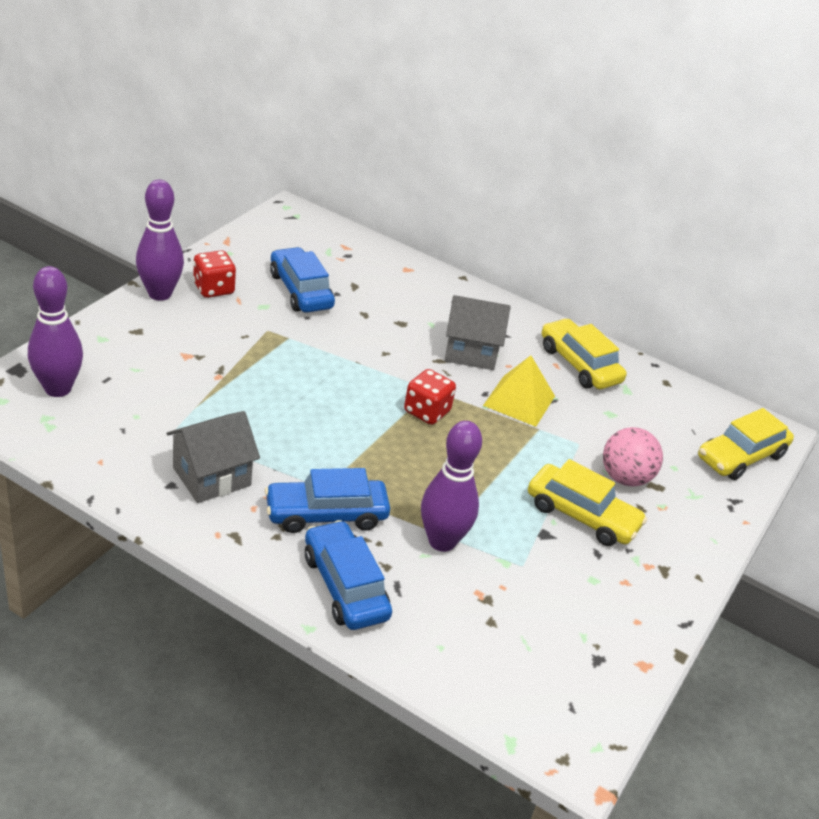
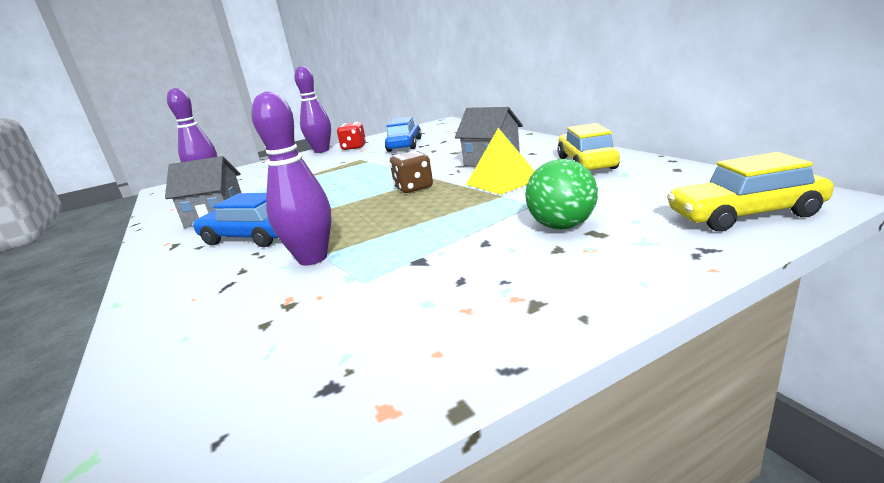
camera: 40 degrees right, 15 degrees down
blue car [305,520,392,630] -> none
red dice [404,369,456,425] -> brown dice [390,151,433,193]
yellow car [528,459,647,546] -> none
pink ball [603,427,663,487] -> green ball [525,159,598,230]

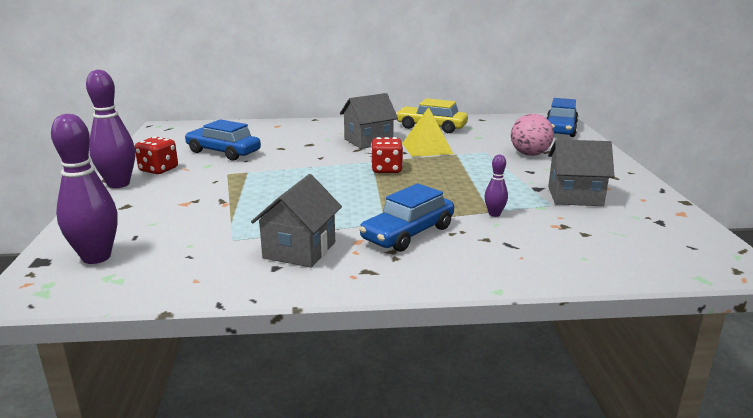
camera: 70 degrees left, 0 degrees up
purple bowling pin [251,91,332,266] -> purple bowling pin [484,155,508,217], size x0.49
brown dice [390,151,433,193] -> red dice [371,137,403,173]
green ball [525,159,598,230] -> pink ball [511,114,554,156]
yellow car [667,152,834,231] -> blue car [547,98,578,137]
none -> grey house [548,139,614,206]

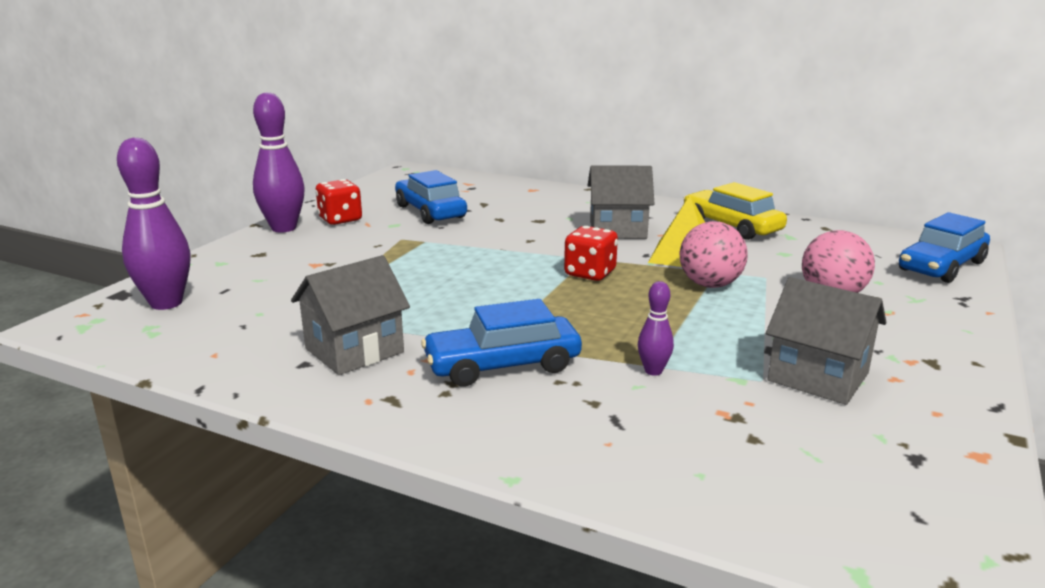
camera: 30 degrees right, 0 degrees up
none -> pink ball [679,221,748,288]

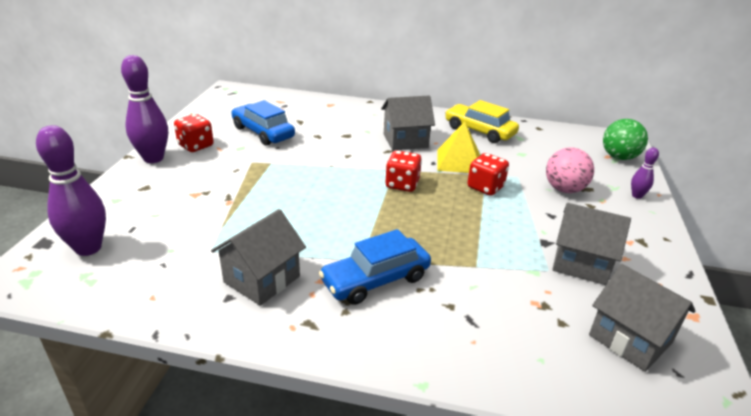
camera: 15 degrees left, 10 degrees up
purple bowling pin [638,281,674,376] -> purple bowling pin moved to [631,147,659,199]
pink ball [679,221,748,288] -> red dice [467,153,509,196]
blue car [899,212,990,283] -> green ball [603,119,648,160]
none -> grey house [589,264,695,372]

